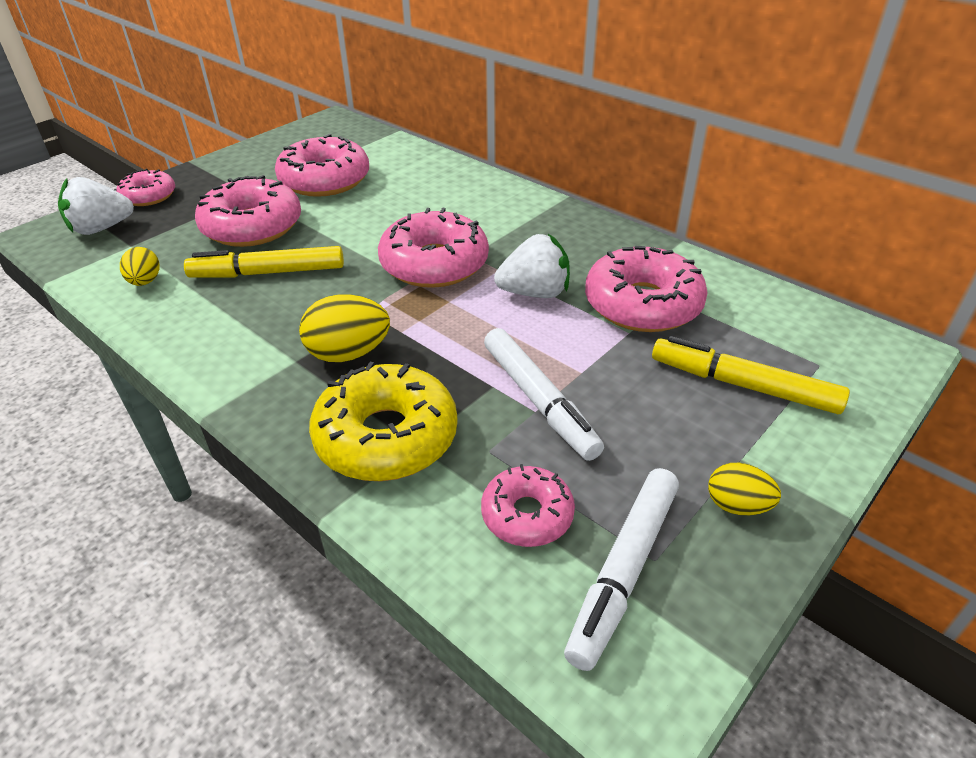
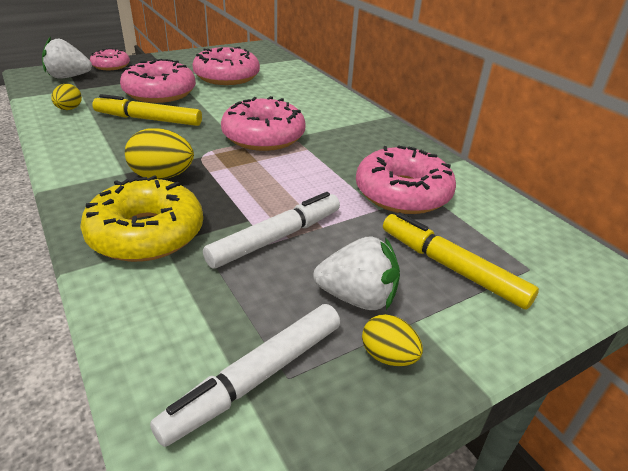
camera: 15 degrees right, 5 degrees down
pink donut [481,464,575,547] -> none
white marker [484,328,604,461] -> white marker turned 120 degrees counterclockwise [203,192,340,269]
white strawberry [494,234,570,298] -> white strawberry moved to [313,236,400,310]

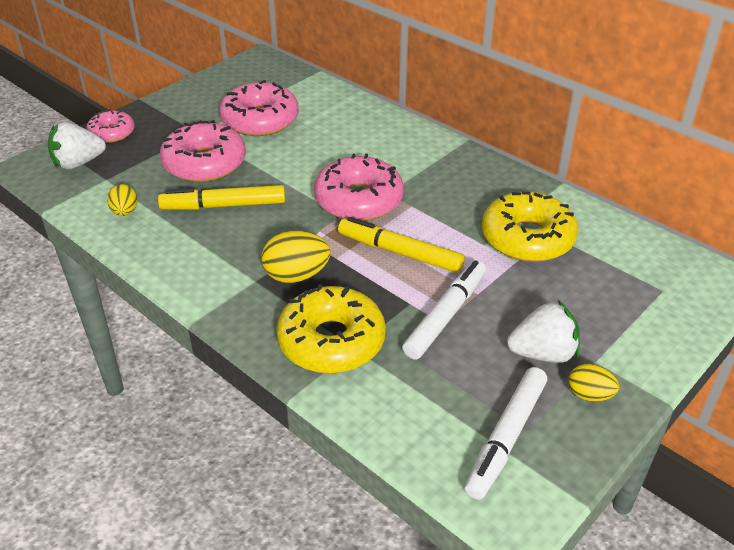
camera: 15 degrees left, 5 degrees up
pink donut [356,146,456,214] -> yellow donut [482,191,578,262]
yellow marker [383,212,539,309] -> yellow marker moved to [338,217,465,273]

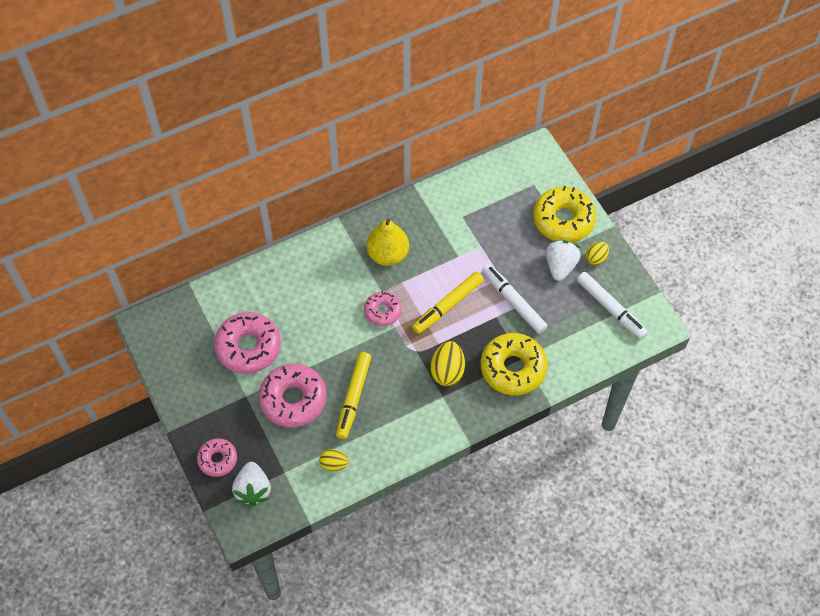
camera: 70 degrees left, 20 degrees up
pink donut [314,153,404,221] -> pink donut [364,291,402,326], size x0.58
yellow donut [482,191,578,262] -> yellow donut moved to [533,186,596,242]
none -> yellow pear [366,218,409,266]

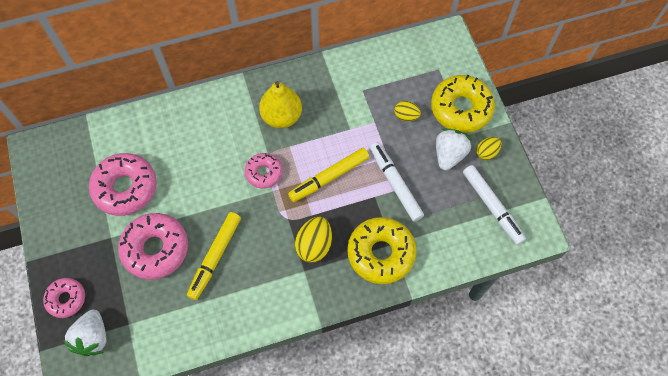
camera: 10 degrees right, 5 degrees up
yellow egg [319,449,349,472] -> yellow egg moved to [394,101,421,121]

